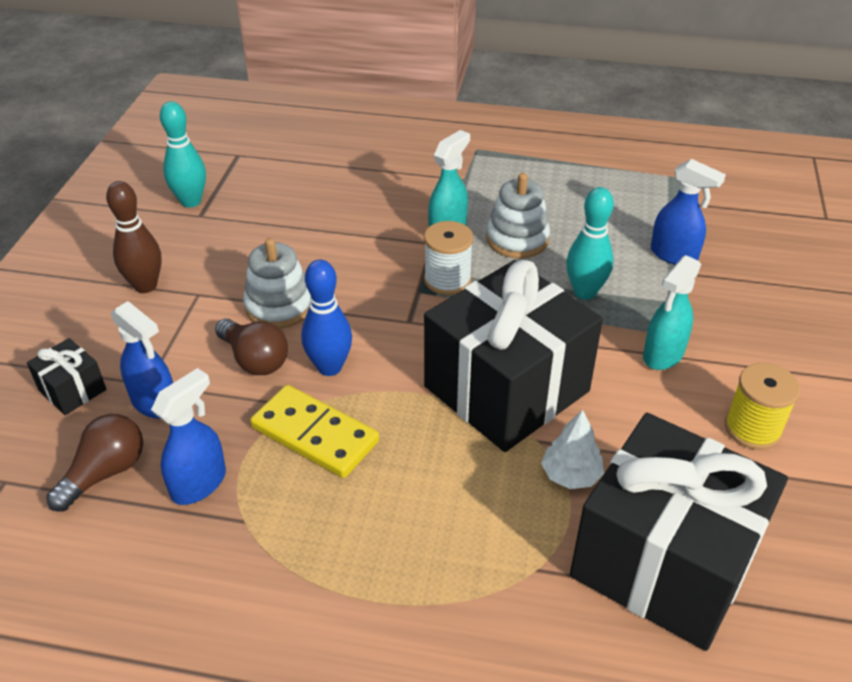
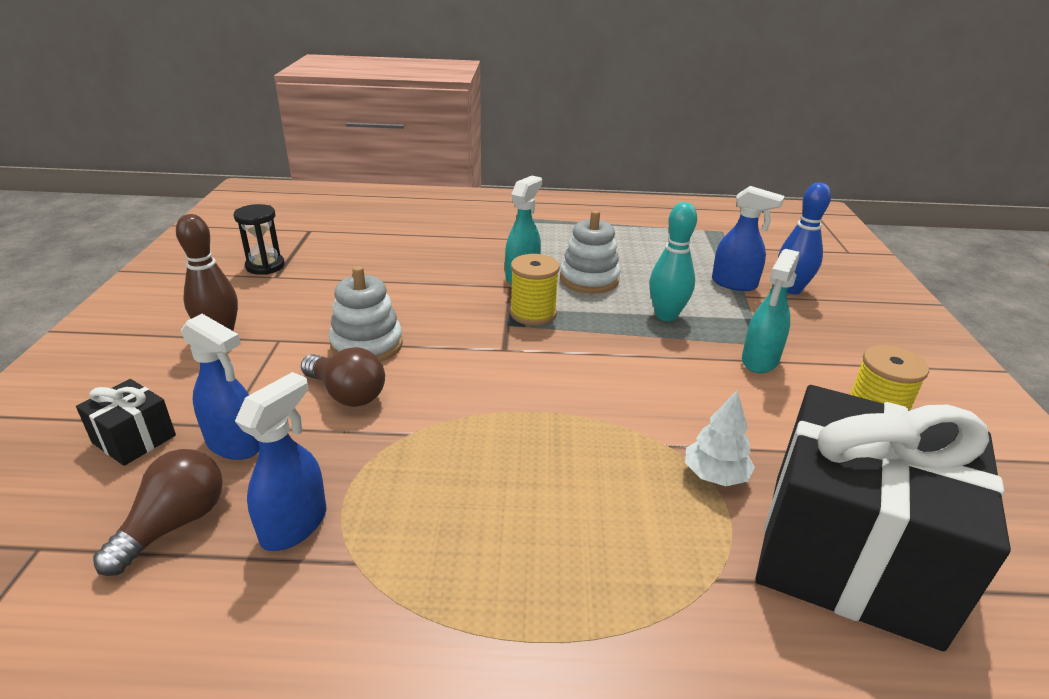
camera: 10 degrees left, 10 degrees down
turquoise bowling pin [160,101,206,208] -> black hourglass [234,204,285,275]
yellow domino [250,385,379,478] -> none
blue bowling pin [301,260,352,376] -> blue bowling pin moved to [778,183,831,294]
white spool [424,221,473,295] -> yellow spool [510,254,560,326]
black gift [424,260,603,452] -> none

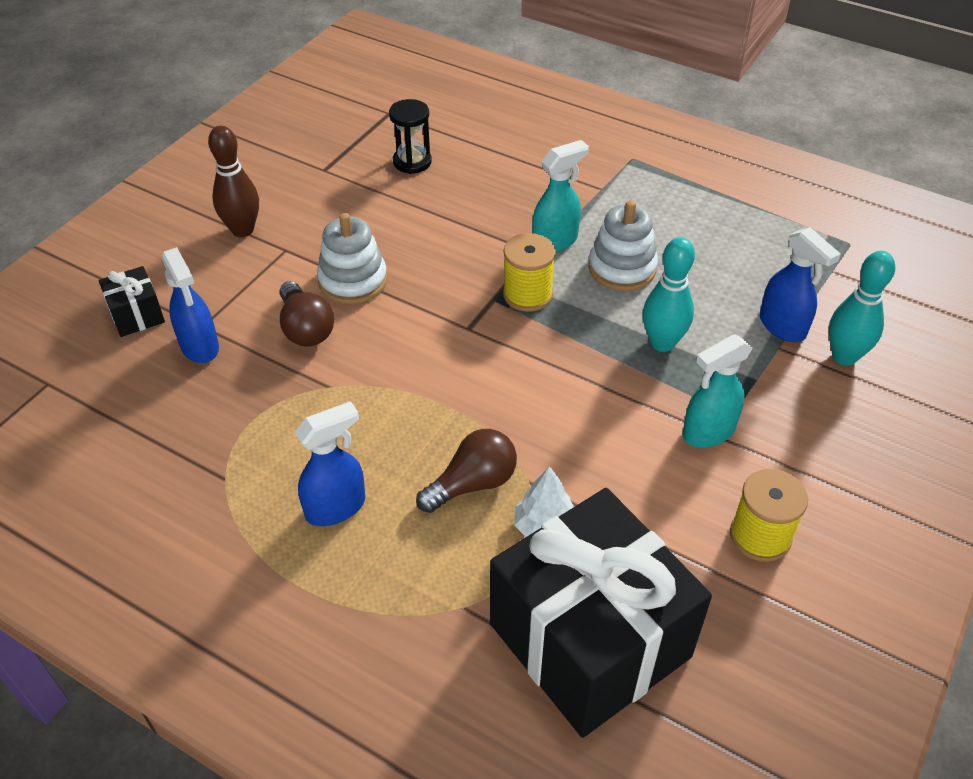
camera: 30 degrees right, 15 degrees up
brown light bulb [93,449,223,576] -> brown light bulb moved to [416,429,517,513]
black hourglass [234,204,285,275] -> black hourglass moved to [389,99,432,174]
blue spray bottle [235,372,326,551] -> blue spray bottle moved to [295,401,365,526]
blue bowling pin [778,183,831,294] -> turquoise bowling pin [829,251,895,366]

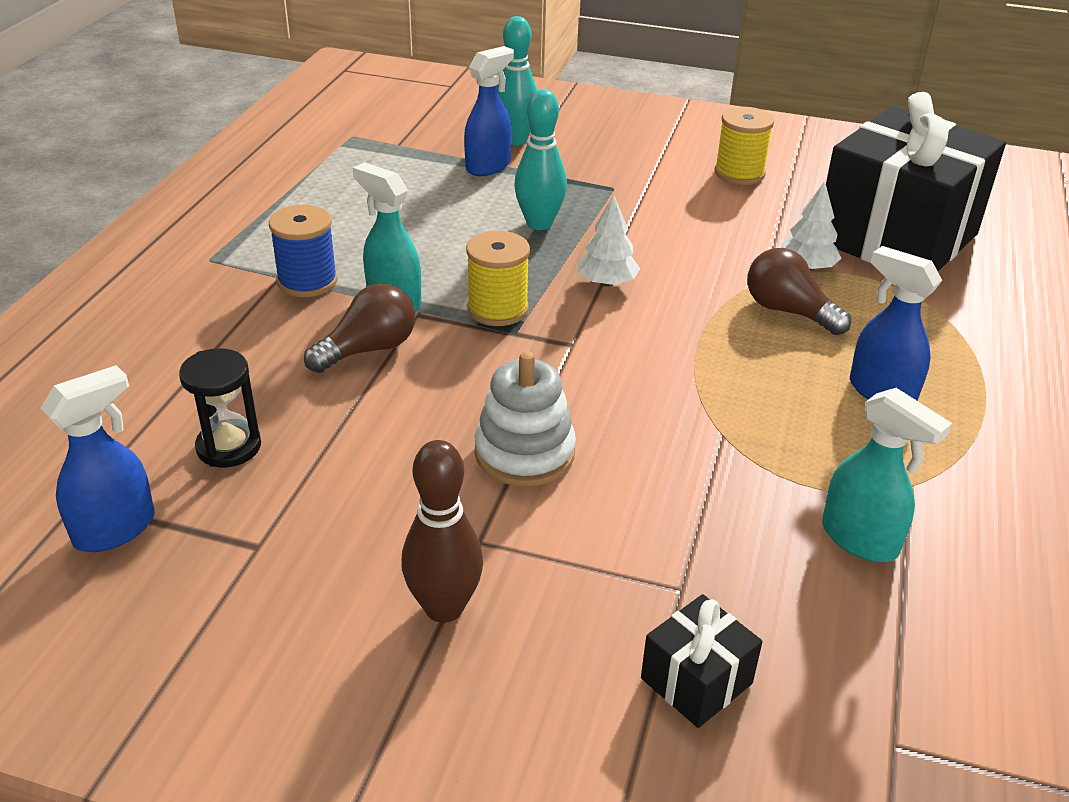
camera: 105 degrees left, 10 degrees down
blue spray bottle [162,247,219,363] -> blue spray bottle moved to [40,365,154,552]
brown light bulb [280,281,334,347] -> brown light bulb moved to [304,283,415,373]
white stacking toy [589,200,658,291] -> none
turquoise spray bottle [682,334,753,448] -> turquoise spray bottle moved to [822,388,952,562]
none -> blue spool [269,205,338,297]
none -> white tree [578,195,640,287]

